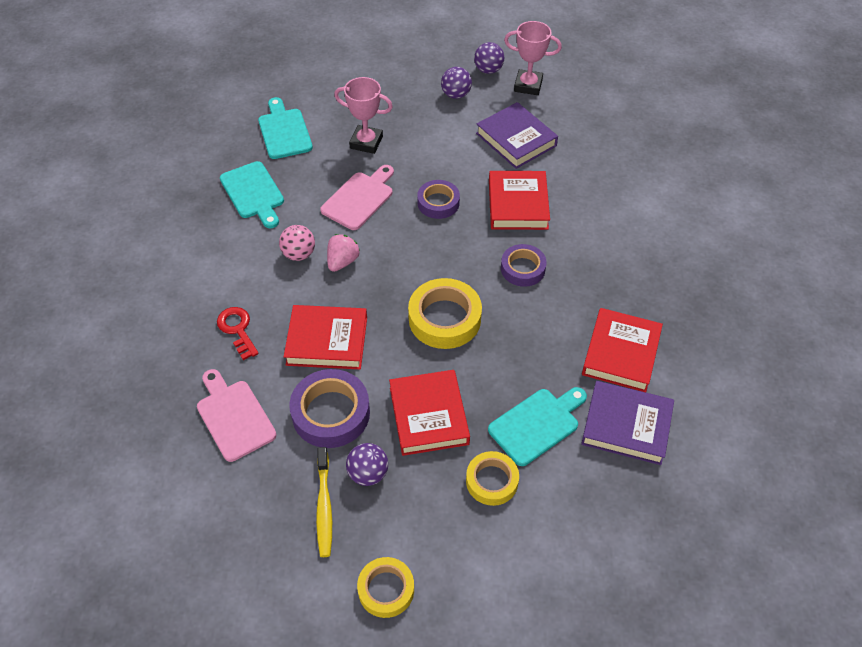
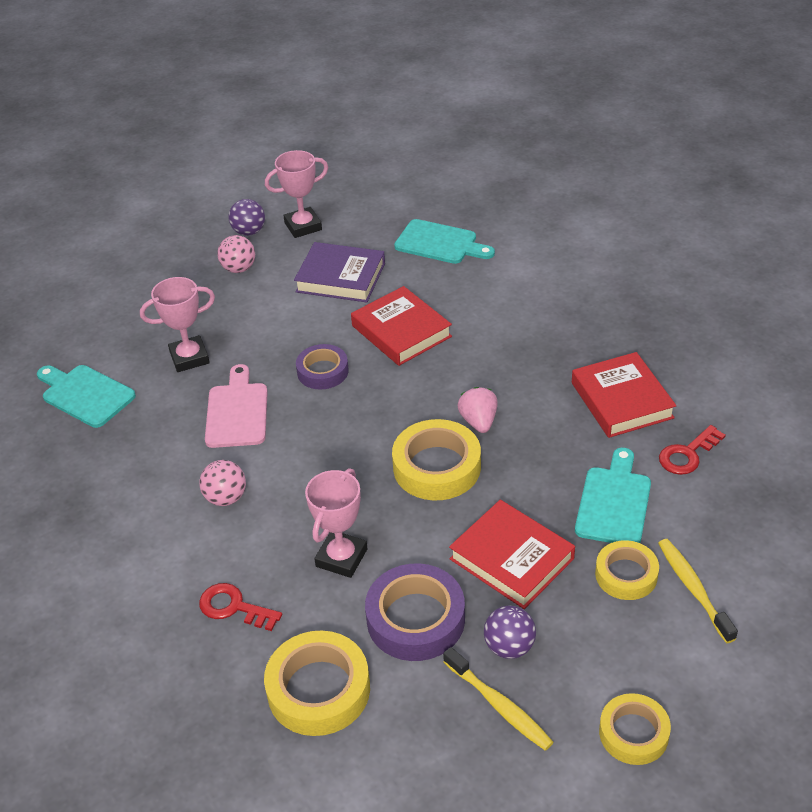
camera: 35 degrees left, 10 degrees down
pink cutting board [197,369,277,462] -> yellow tape [264,630,370,736]
turquoise cutting board [220,161,284,228] -> turquoise cutting board moved to [394,219,495,264]
red book [284,305,367,369] -> pink trophy [305,468,368,578]
pink strawberry [327,234,360,272] -> pink strawberry moved to [457,387,498,433]
purple ball [441,67,472,99] -> pink ball [217,235,255,273]
purple tape [501,244,547,287] -> none
purple book [581,381,674,465] -> red key [659,425,726,475]
none -> yellow toothbrush [658,539,738,643]

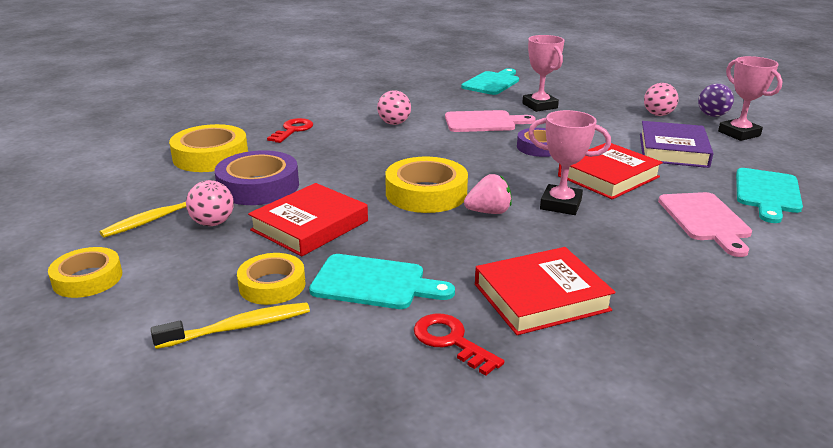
camera: 85 degrees right, 15 degrees down
pink trophy [305,468,368,578] -> pink trophy moved to [528,110,611,215]
purple ball [484,606,536,659] -> pink ball [186,180,234,226]
none -> pink cutting board [658,192,752,257]

